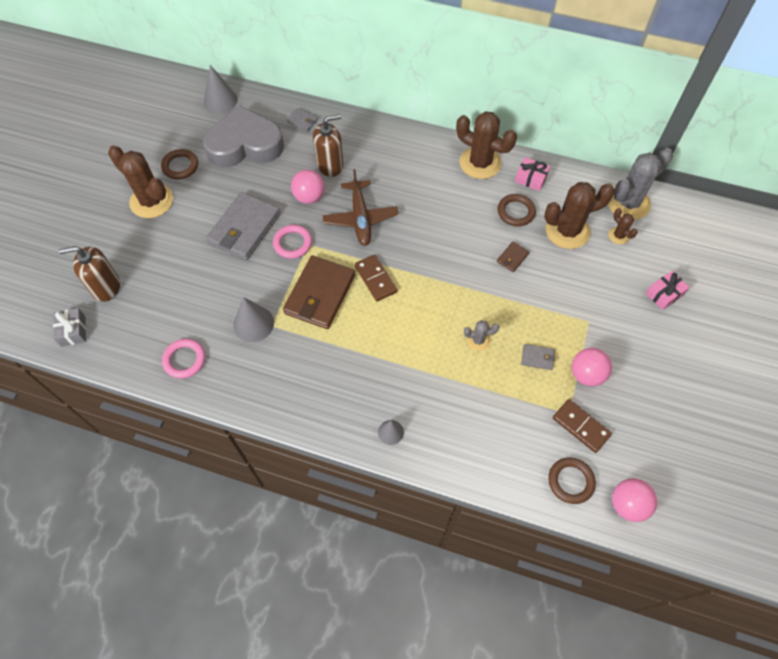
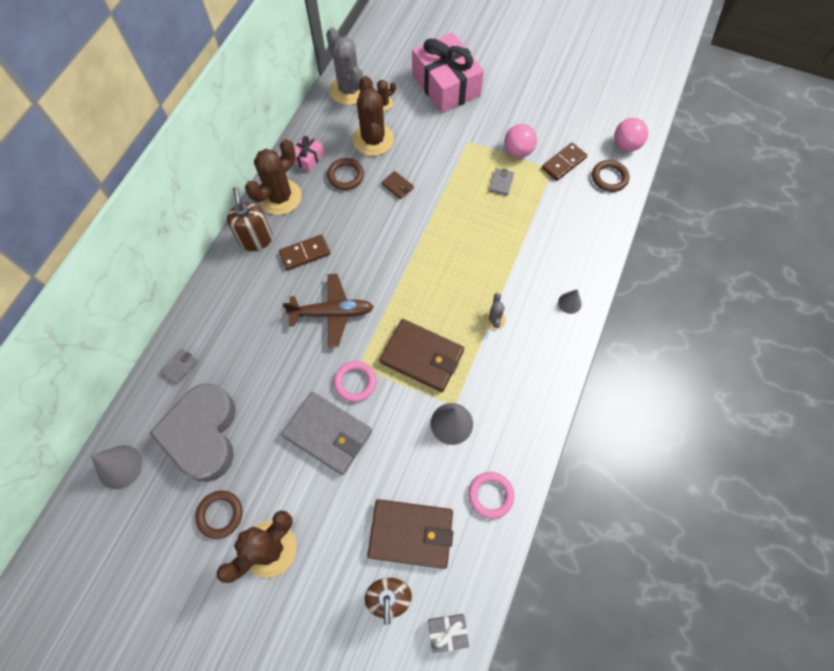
camera: 85 degrees left, 5 degrees up
pink ball [291,170,324,204] -> none
brown soap dispenser [313,114,343,177] -> brown soap dispenser moved to [227,187,273,251]
brown domino [355,254,397,301] -> brown domino moved to [279,234,330,270]
grey cactus [464,320,500,351] -> grey cactus moved to [483,293,506,330]
pink gift [646,271,690,310] -> pink gift [412,32,484,113], size x2.31
none -> brown wallet [367,499,453,569]

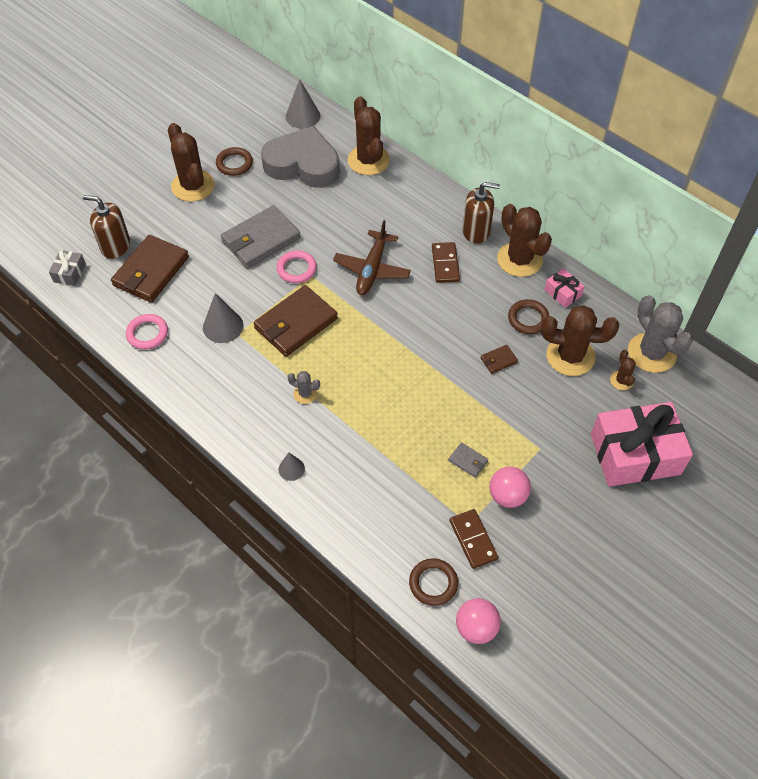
camera: 110 degrees right, 10 degrees down
grey wallet [160,349,198,385] -> brown cactus [348,96,390,175]
grey cactus [326,27,363,105] -> grey cactus turned 75 degrees clockwise [628,295,693,373]

